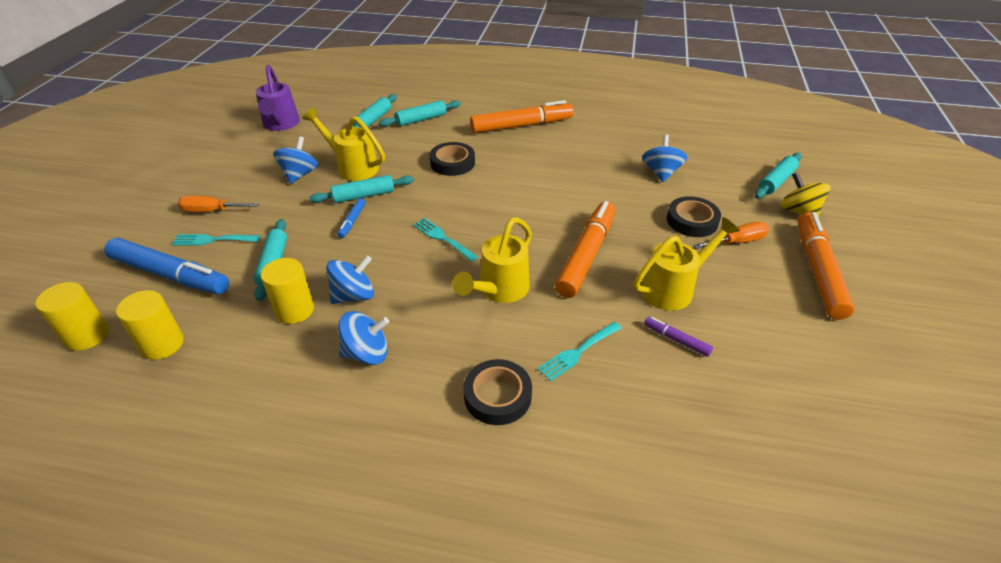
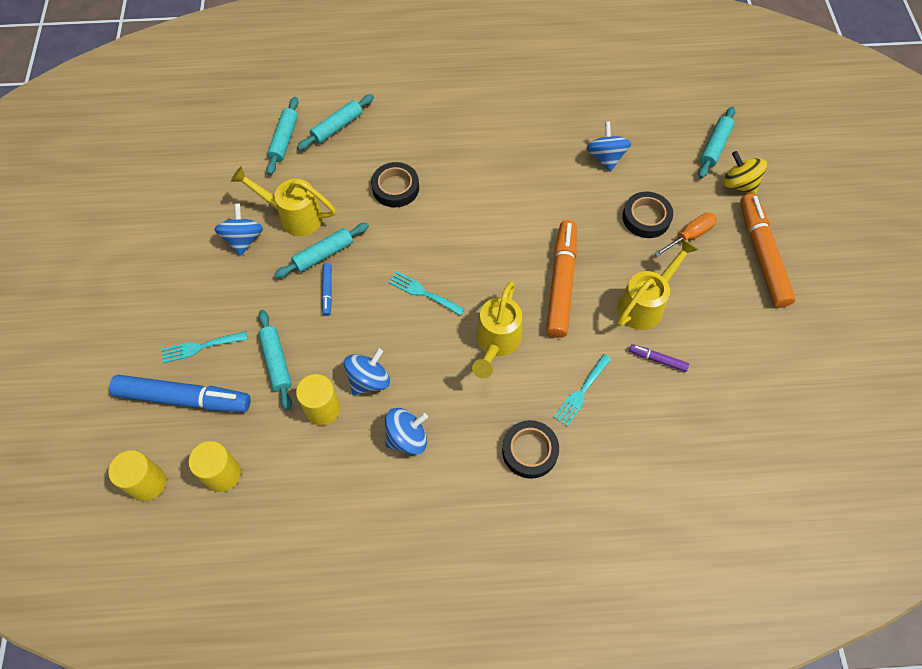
camera: 15 degrees left, 20 degrees up
orange screwdriver [178,195,259,212] -> none
purple watering can [256,65,300,131] -> none
orange marker [470,100,573,133] -> none

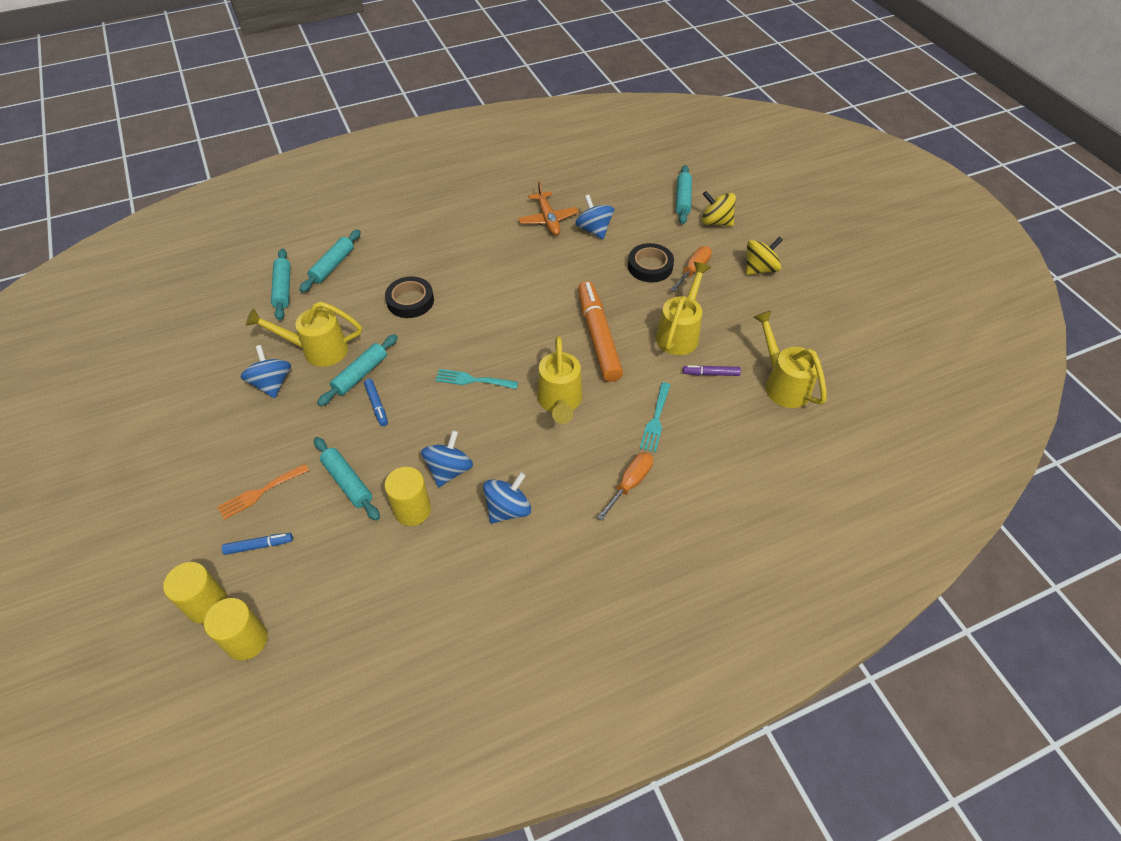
camera: 20 degrees left, 10 degrees down
blue marker [109,375,251,412] -> blue marker [222,533,293,555], size x0.44
turquoise fork [161,331,248,363] -> orange fork [218,464,309,520]
yellow cylinder [189,441,241,492] -> yellow cylinder moved to [163,562,228,624]
black tape [502,420,559,479] -> orange screwdriver [597,452,653,521]
orange marker [740,193,796,308] -> yellow spinning top [746,236,783,275]
none -> orange plane [518,181,579,235]
none -> yellow watering can [754,310,827,408]

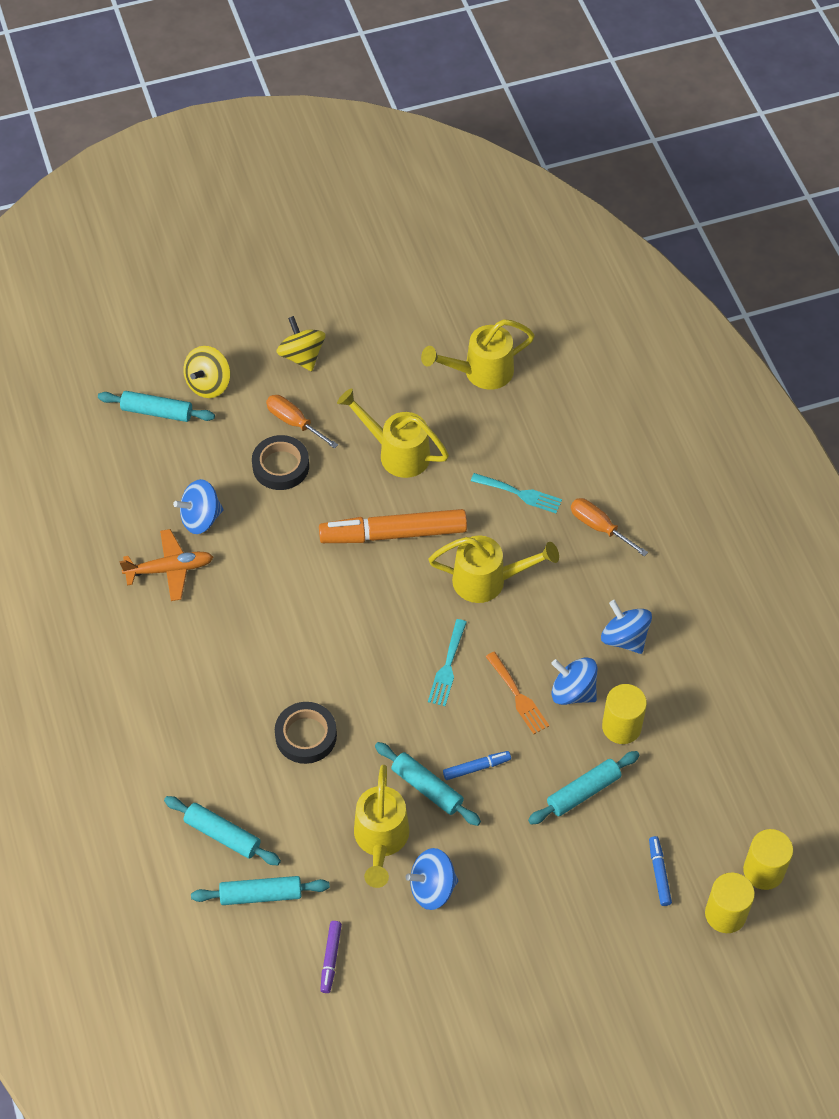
camera: 85 degrees left, 5 degrees up
orange fork [218,464,309,520] -> orange fork moved to [486,652,549,734]
purple marker [683,365,741,376] -> purple marker moved to [320,921,342,993]

